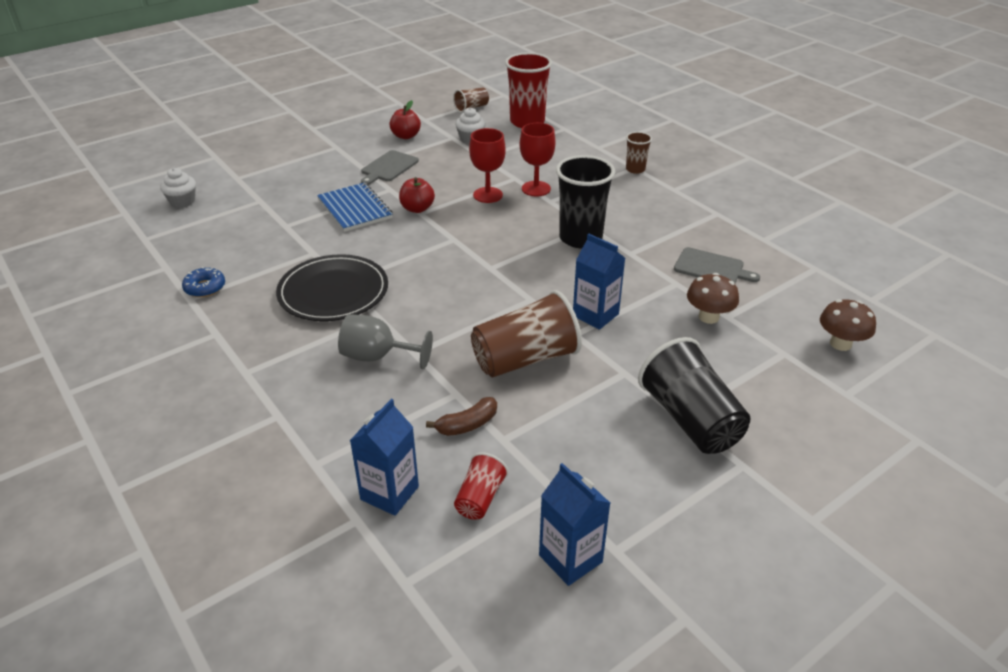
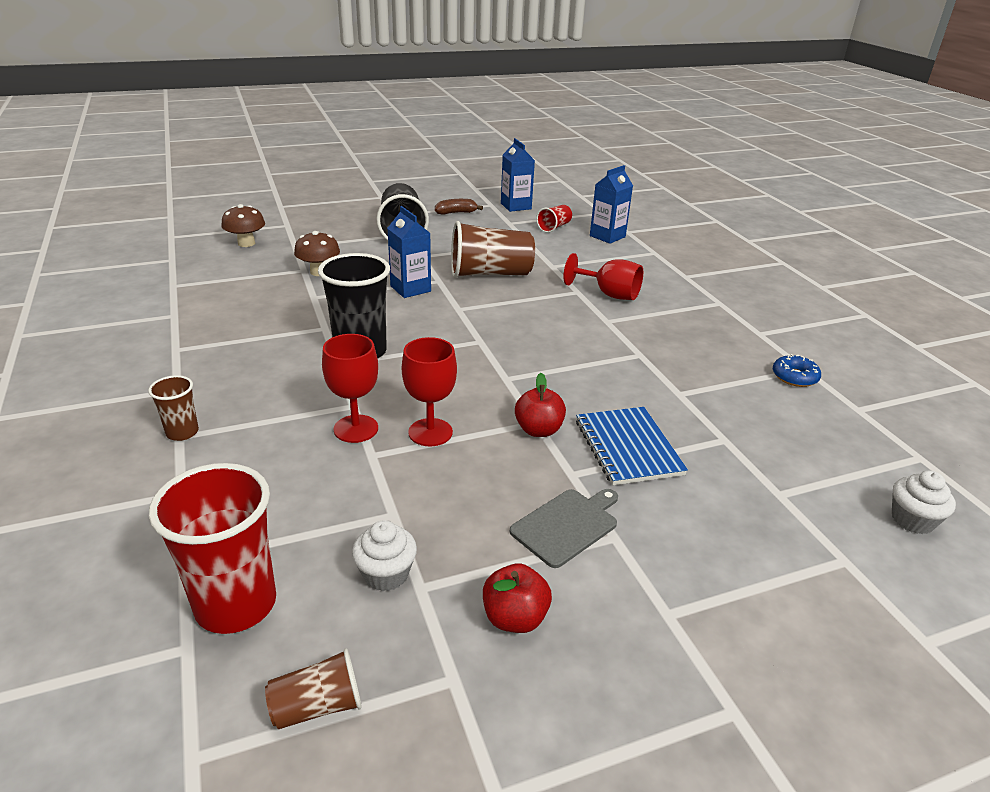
camera: 165 degrees left, 5 degrees down
black plate [276,254,388,321] -> none
grey goblet [338,314,433,369] -> red goblet [563,253,643,300]
brown banana [426,397,497,436] -> brown banana moved to [435,199,483,215]
grey cutting board [674,247,760,283] -> none

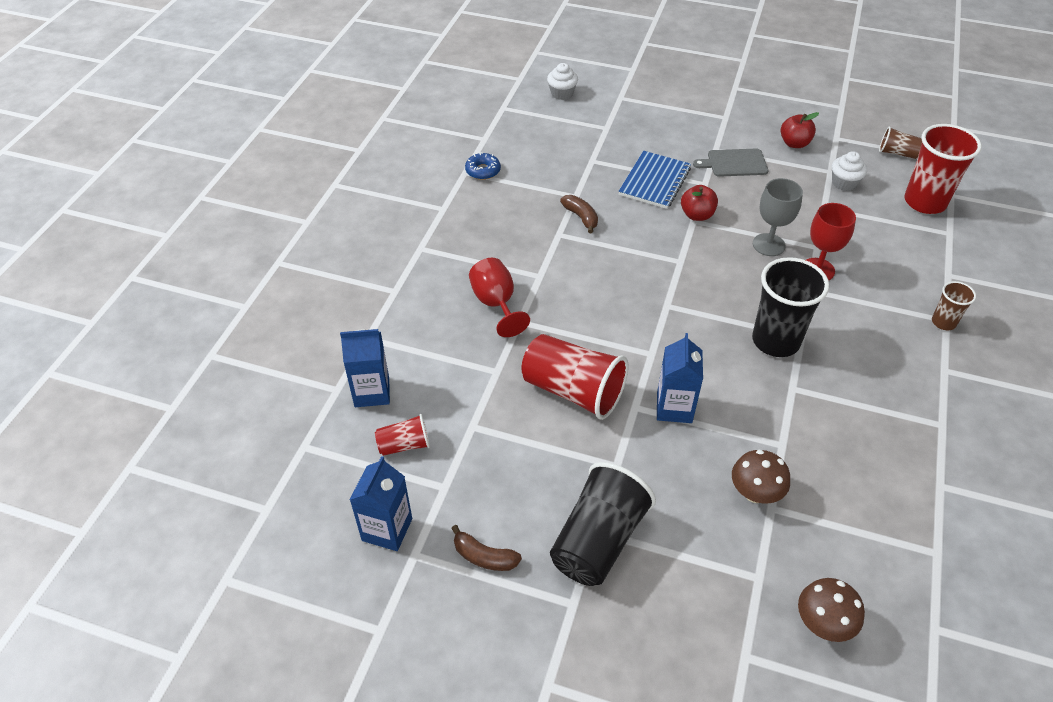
camera: 140 degrees left, 15 degrees up
red goblet [402,337,457,446] -> grey goblet [753,178,803,256]
brown cup [451,221,535,278] -> red cup [521,334,628,420]
none -> brown banana [560,195,598,233]

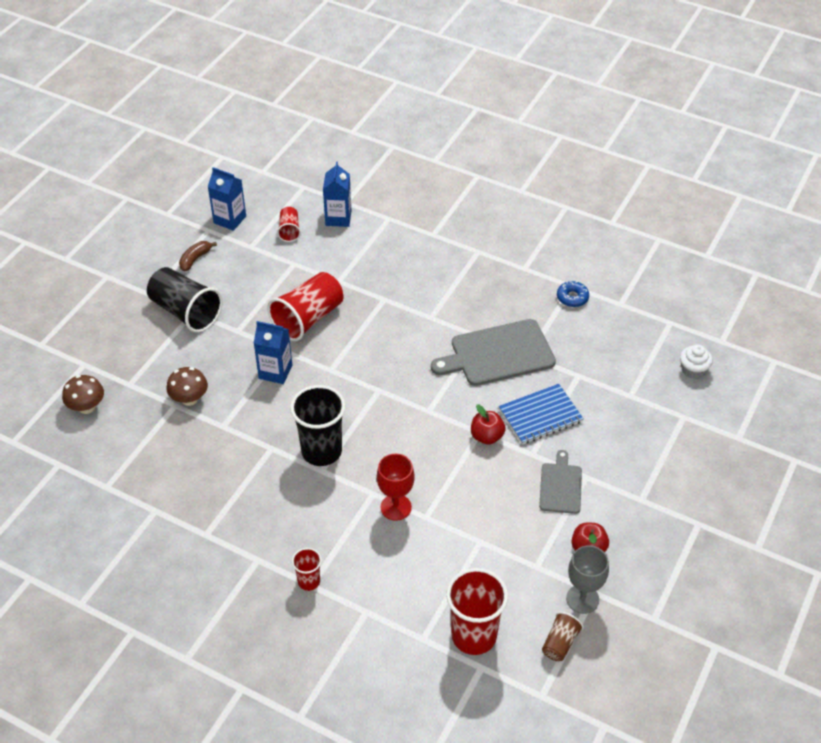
camera: 100 degrees right, 0 degrees up
red goblet [469,258,530,337] -> none
brown banana [560,195,598,233] -> grey cutting board [431,319,556,386]
blue notebook [619,151,691,209] -> blue notebook turned 60 degrees counterclockwise [499,384,584,444]
grey goblet [753,178,803,256] -> grey goblet moved to [566,545,609,614]
white cupcake [832,151,867,191] -> none
brown cup [932,281,976,330] -> red cup [292,548,322,591]

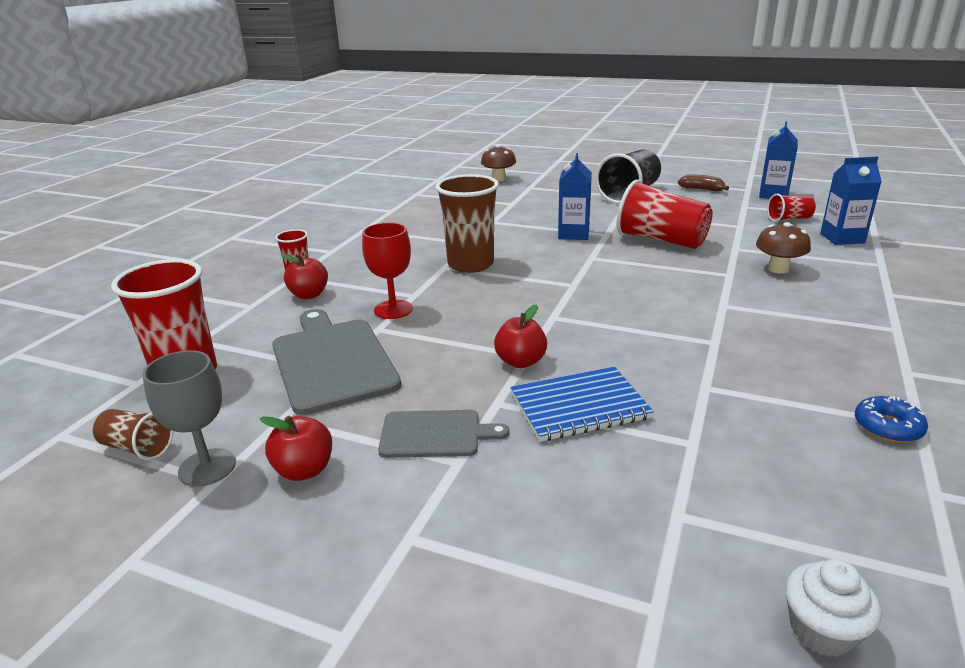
camera: 85 degrees right, 20 degrees down
brown mushroom [166,367,208,406] -> brown mushroom moved to [756,222,811,274]
black cup [290,385,345,466] -> brown cup [435,174,499,273]
grey cutting board [431,319,556,386] -> grey cutting board moved to [272,309,401,415]
blue notebook [499,384,584,444] -> blue notebook turned 75 degrees counterclockwise [511,367,654,442]
none -> red apple [281,254,328,299]

